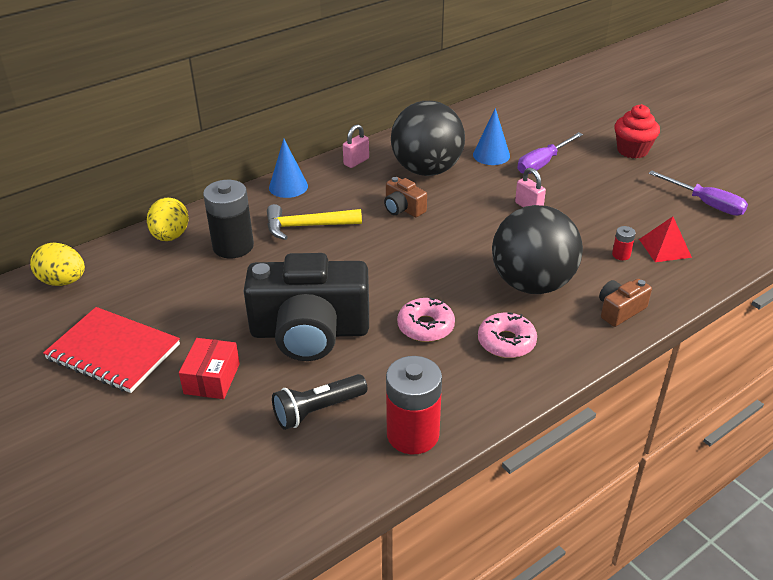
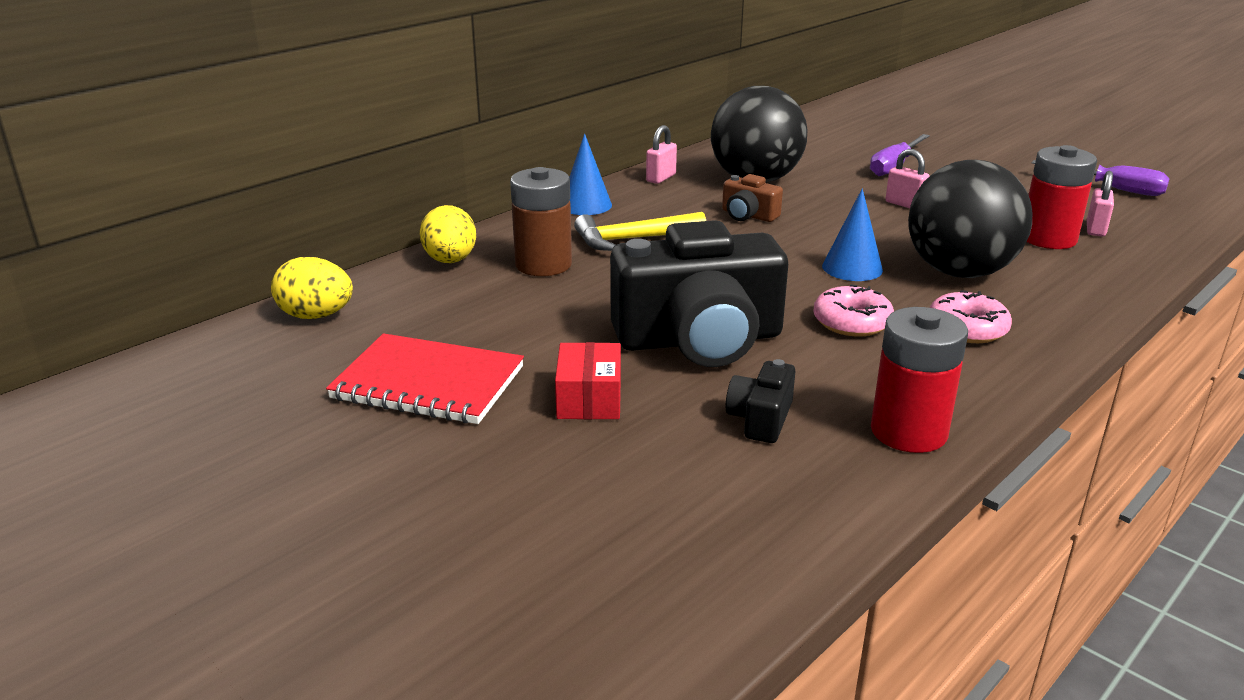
camera: 10 degrees left, 10 degrees down
black battery [203,180,254,258] -> brown battery [510,167,572,276]
black flashlight [272,374,368,430] -> black camera [726,359,796,443]
blue cone [473,108,510,165] -> blue cone moved to [822,188,883,281]
brown camera [599,279,652,327] -> none
red battery [612,226,636,260] -> red battery [1026,145,1097,249], size x2.30
red cupcake [614,104,660,158] -> none
red pyramid [639,217,692,262] -> pink padlock [1087,171,1114,236]

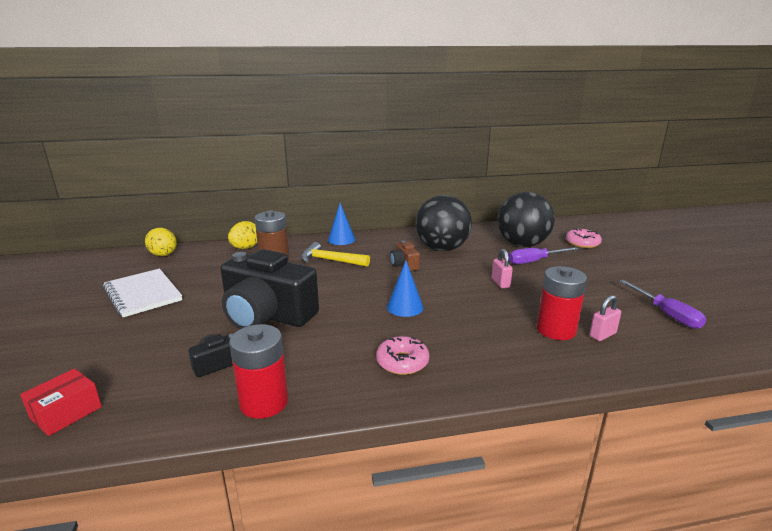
camera: 35 degrees right, 5 degrees down
red notebook [326,333,524,424] -> white notebook [103,269,182,317]
red box [555,342,621,419] -> red box moved to [20,368,102,436]
pink padlock [646,125,677,184] -> none
pink donut [813,284,894,337] -> pink donut moved to [566,229,602,248]
black ball [908,160,1032,278] -> black ball moved to [497,192,555,247]

